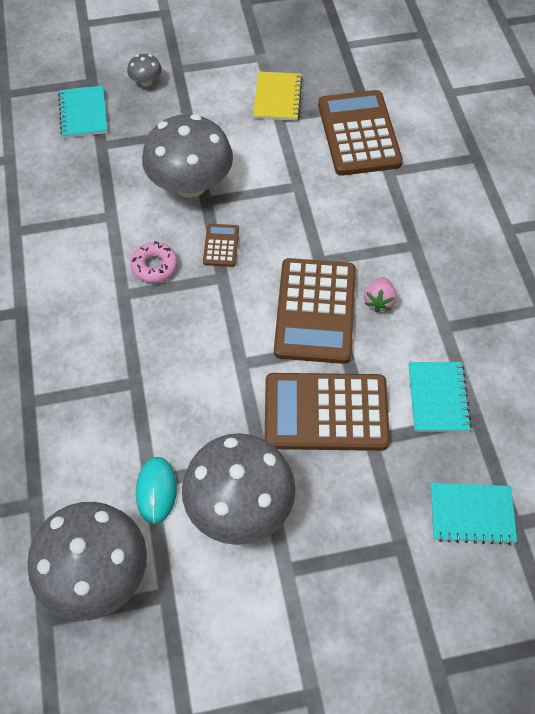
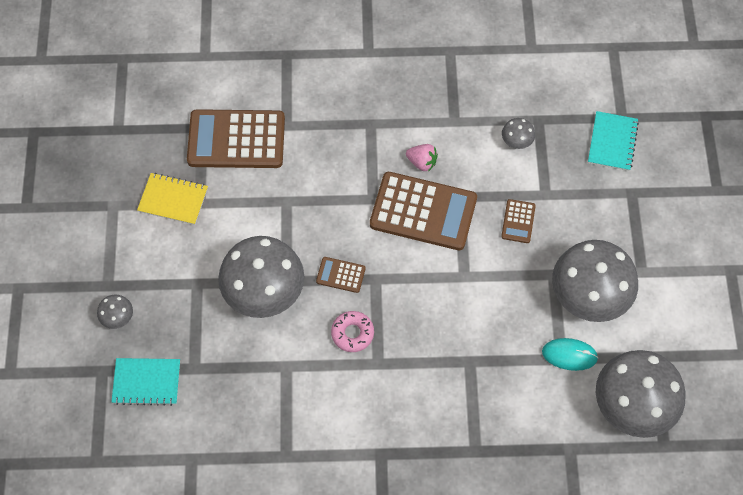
camera: 80 degrees left, 5 degrees up
brown calculator [265,373,390,451] -> brown calculator [501,199,536,243], size x0.45
turquoise notebook [409,362,471,432] -> grey mushroom [502,118,535,149]

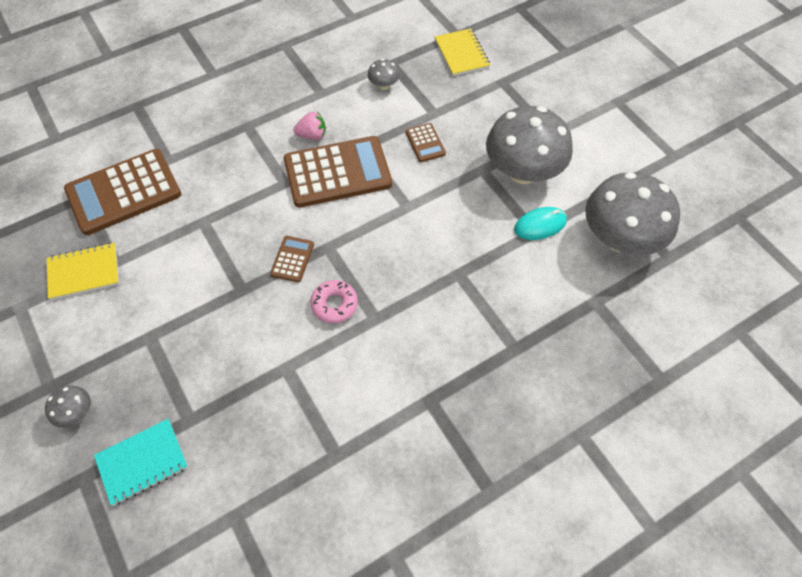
camera: 30 degrees left, 5 degrees down
grey mushroom [218,236,304,318] -> none
brown calculator [316,257,366,293] -> brown calculator turned 120 degrees clockwise [270,236,314,282]
turquoise notebook [588,111,639,171] -> yellow notebook [435,29,490,76]

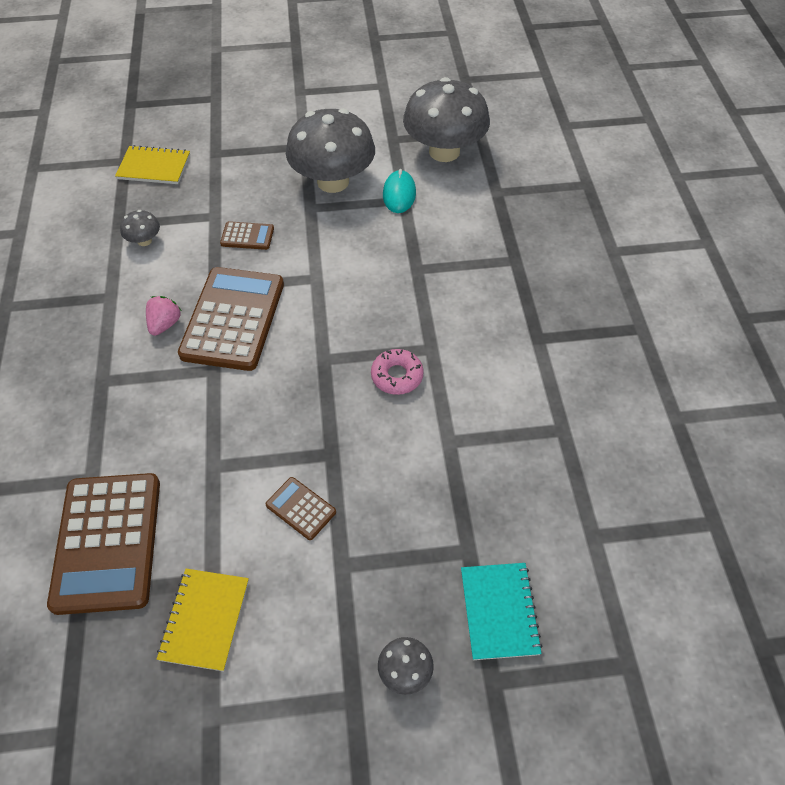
camera: 65 degrees left, 5 degrees down
brown calculator [270,236,314,282] -> brown calculator moved to [266,477,336,540]

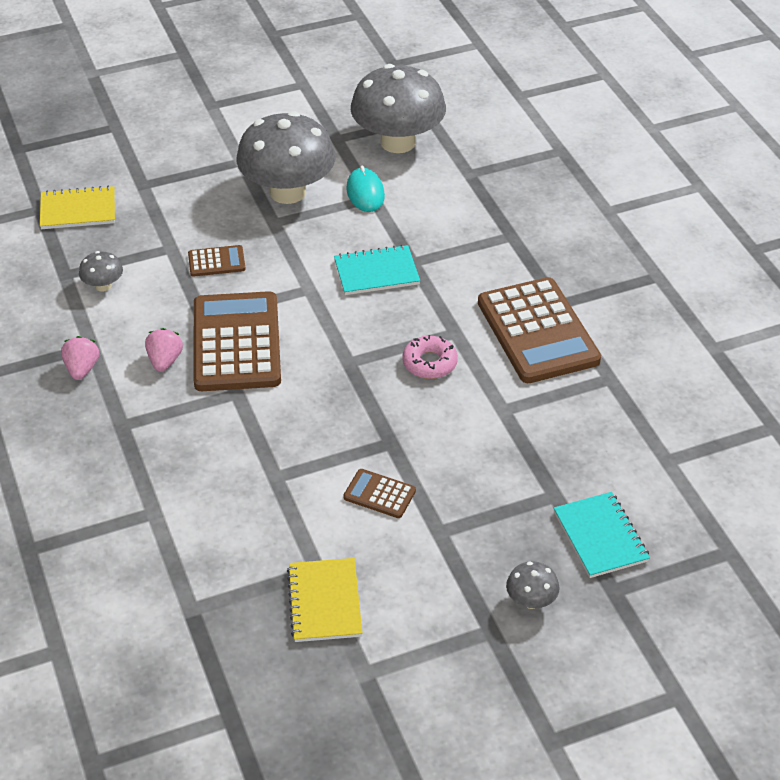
camera: 15 degrees left, 10 degrees down
brown calculator [47,473,160,615] -> brown calculator moved to [478,277,601,383]
none -> pink strawberry [61,336,99,380]
none -> turquoise notebook [334,245,420,295]

